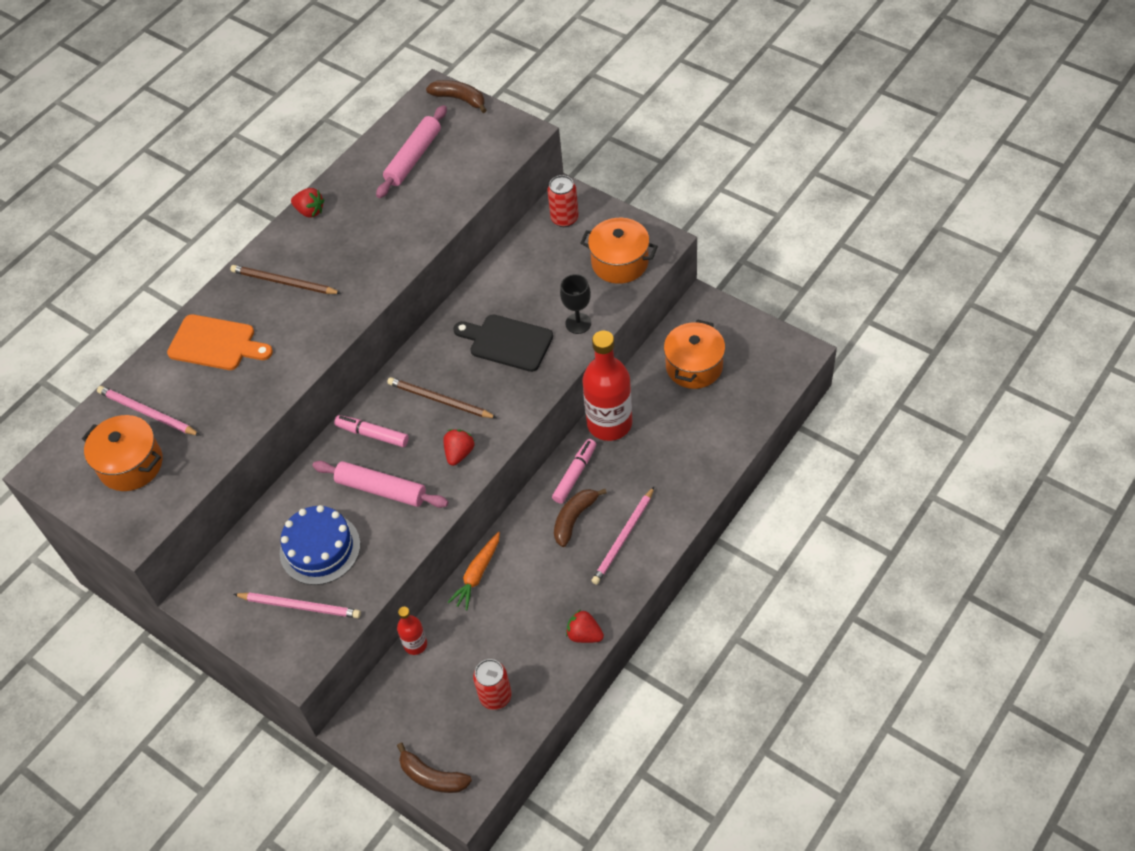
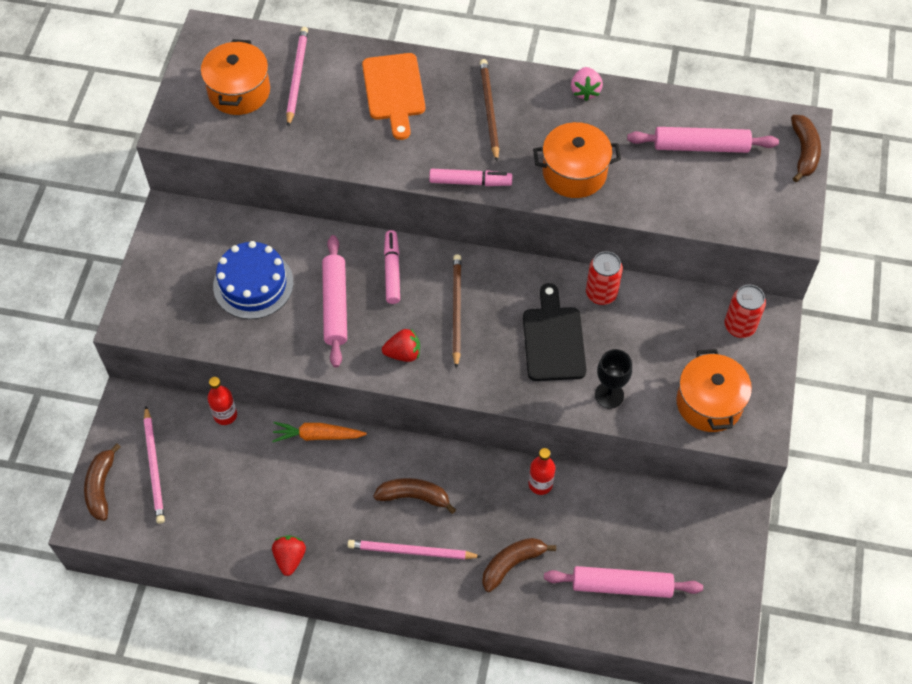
camera: 60 degrees right, 5 degrees up
pink pencil [233,592,361,618] -> pink pencil moved to [144,406,165,524]
red strawberry [291,188,324,218] -> pink strawberry [571,67,603,101]
red can [473,659,512,710] -> red can moved to [586,251,623,305]
pink marker [552,439,596,504] -> pink marker moved to [429,169,512,186]
red bottle [582,331,632,441] -> red bottle [528,448,555,495], size x0.48
orange pot [664,319,725,389] -> orange pot moved to [533,122,621,198]
none -> brown banana [482,538,556,592]
none -> pink rolling pin [544,566,703,598]

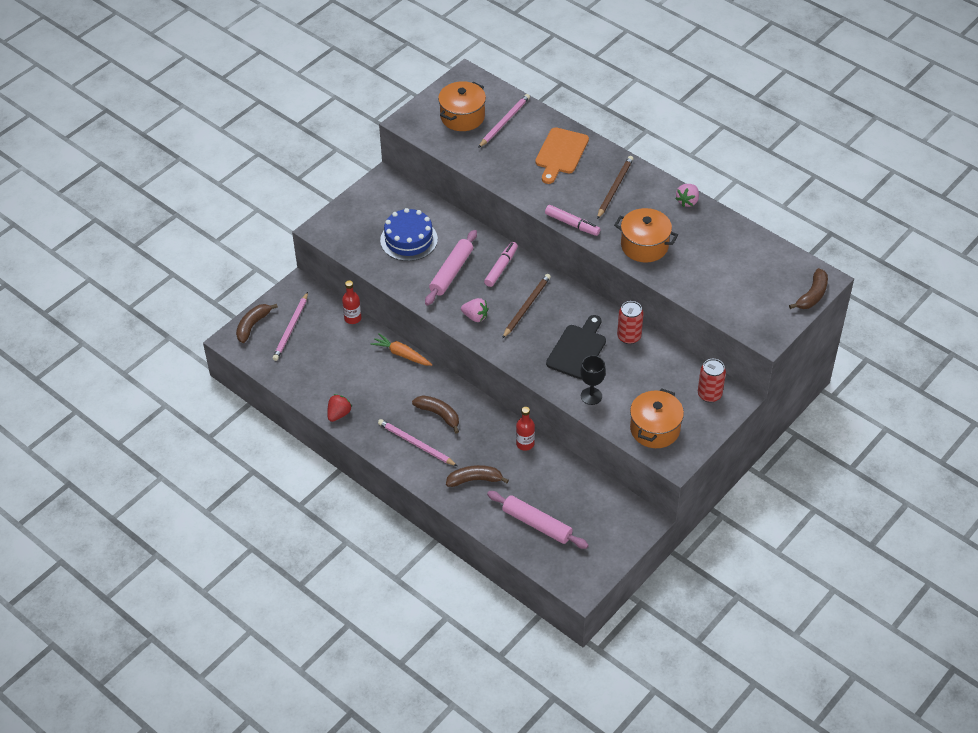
camera: 30 degrees right, 10 degrees down
red strawberry [382,329,420,362] -> pink strawberry [461,298,489,322]
pink rolling pin [627,127,779,153] -> none

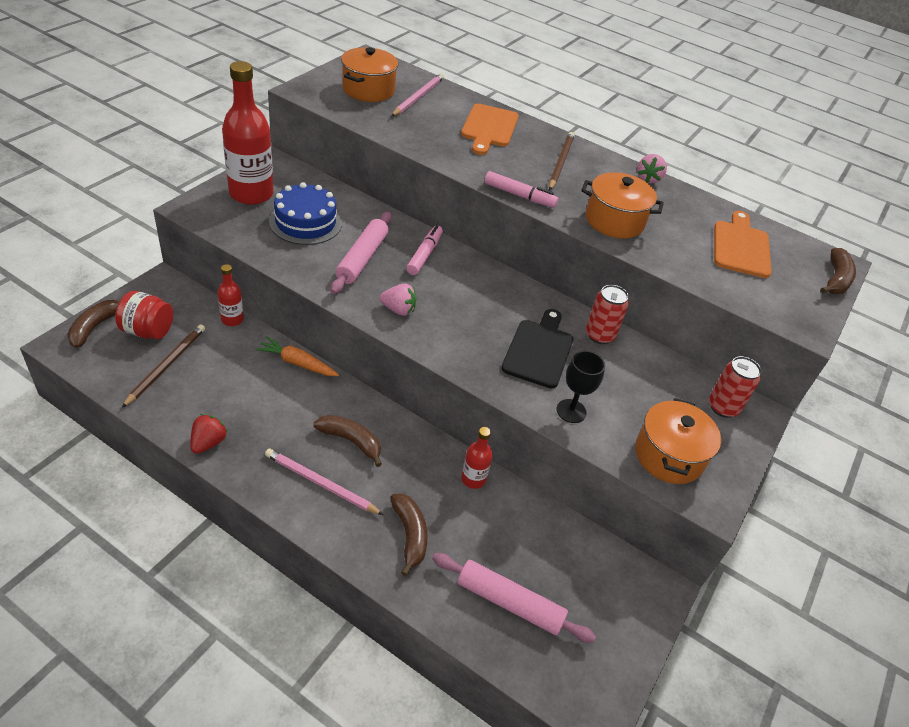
camera: 15 degrees left, 5 degrees down
pink pencil [272,292,308,361] -> red jar [115,291,173,339]
brown banana [446,465,509,487] -> brown banana turned 90 degrees clockwise [390,493,428,576]
brown pencil [502,274,551,339] -> brown pencil moved to [122,324,205,408]
none -> red bottle [222,61,274,205]
none -> orange cutting board [714,210,772,278]

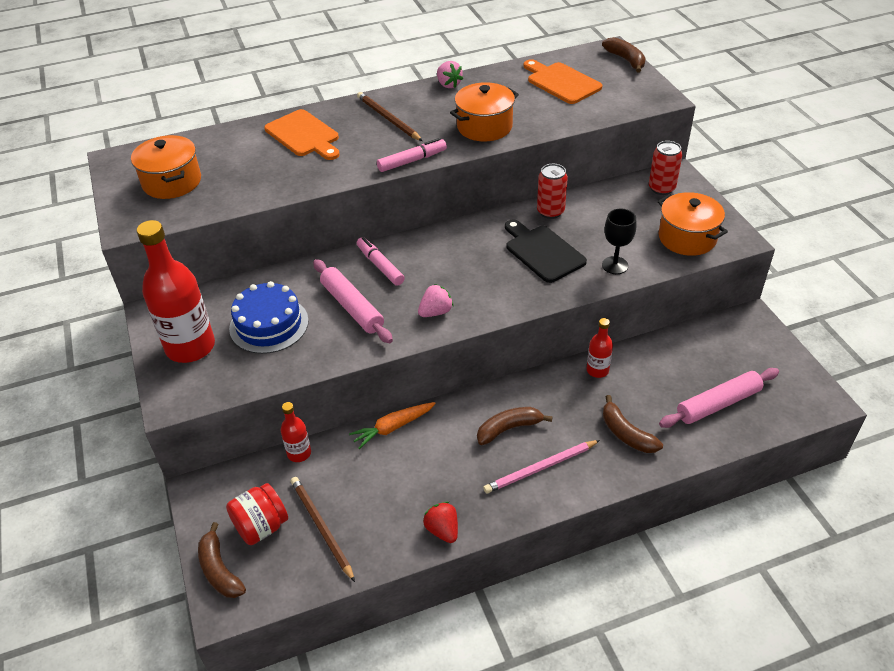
camera: 45 degrees left, 0 degrees up
brown banana [390,493,428,576] -> brown banana turned 150 degrees counterclockwise [603,395,663,453]
pink pencil [391,73,444,117] -> none

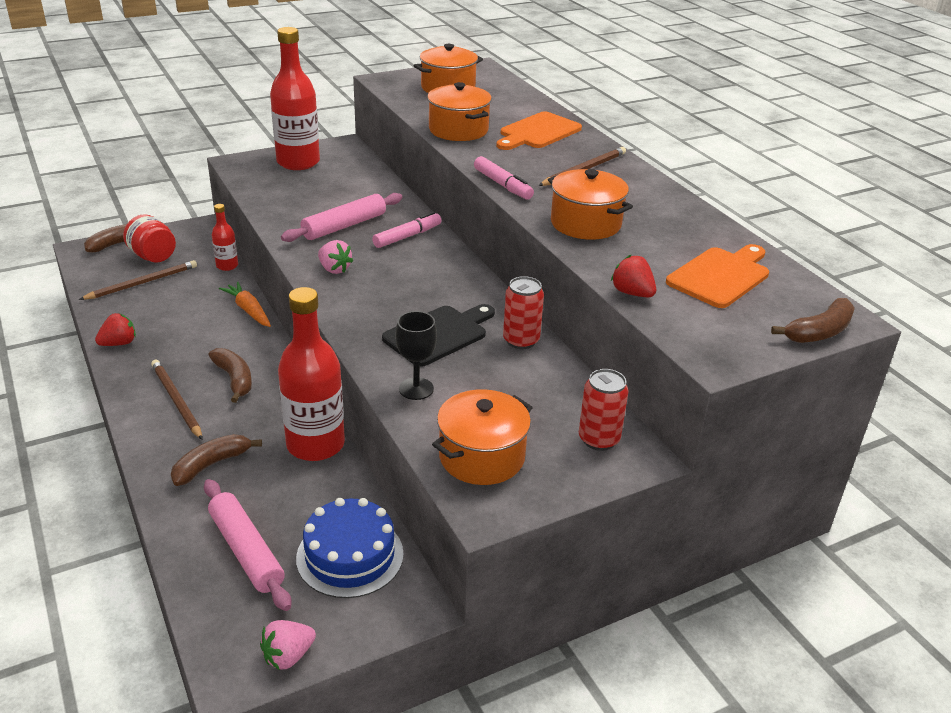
camera: 80 degrees right, 10 degrees down
blue cake [229,281,309,354] -> blue cake moved to [296,498,404,598]
pink strawberry [437,61,463,88] -> pink strawberry moved to [260,620,316,670]
pink pencil [483,440,600,493] -> brown pencil [151,359,203,440]
red bottle [586,318,613,378] -> red bottle [278,287,345,461], size x2.06
none -> orange pot [427,82,492,141]
none -> red strawberry [611,255,656,298]

